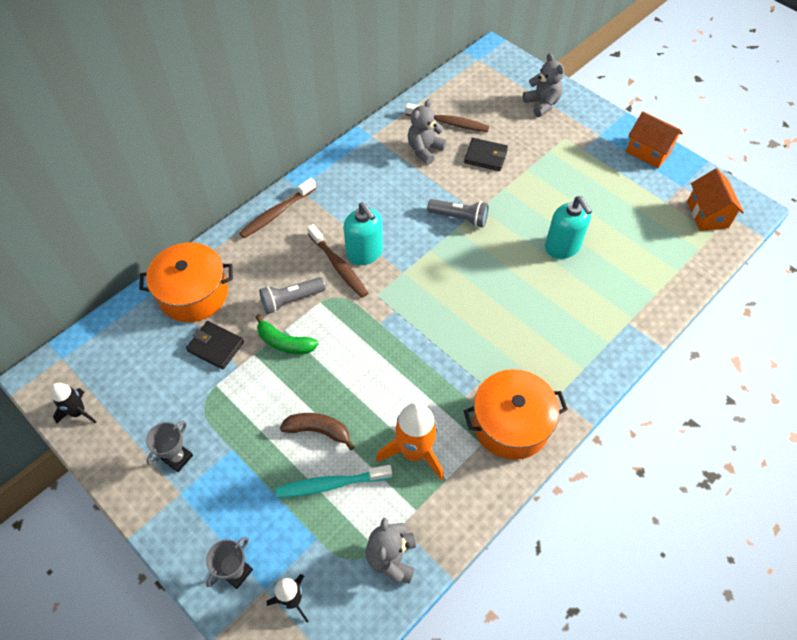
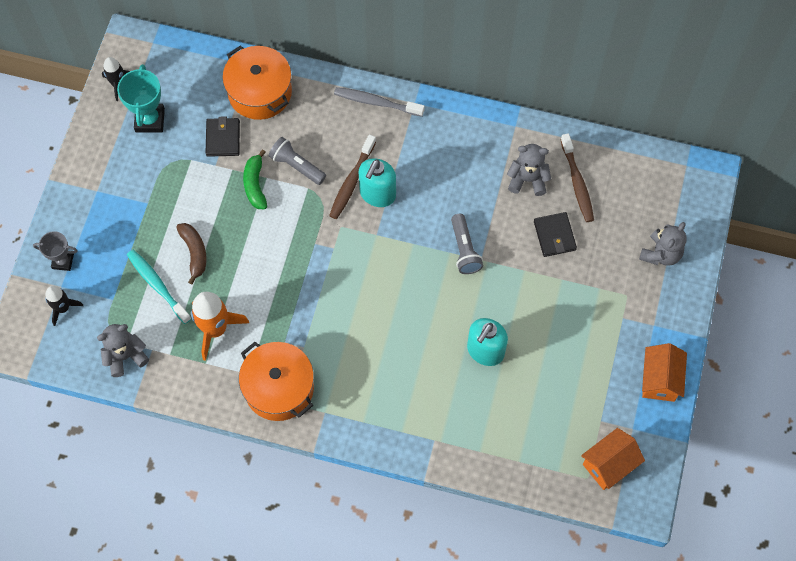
camera: 60 degrees right, 10 degrees up
grey trophy [146,421,193,472] -> none
brown toothbrush [239,178,316,238] -> grey toothbrush [334,87,425,117]
none -> turquoise trophy [117,64,165,133]

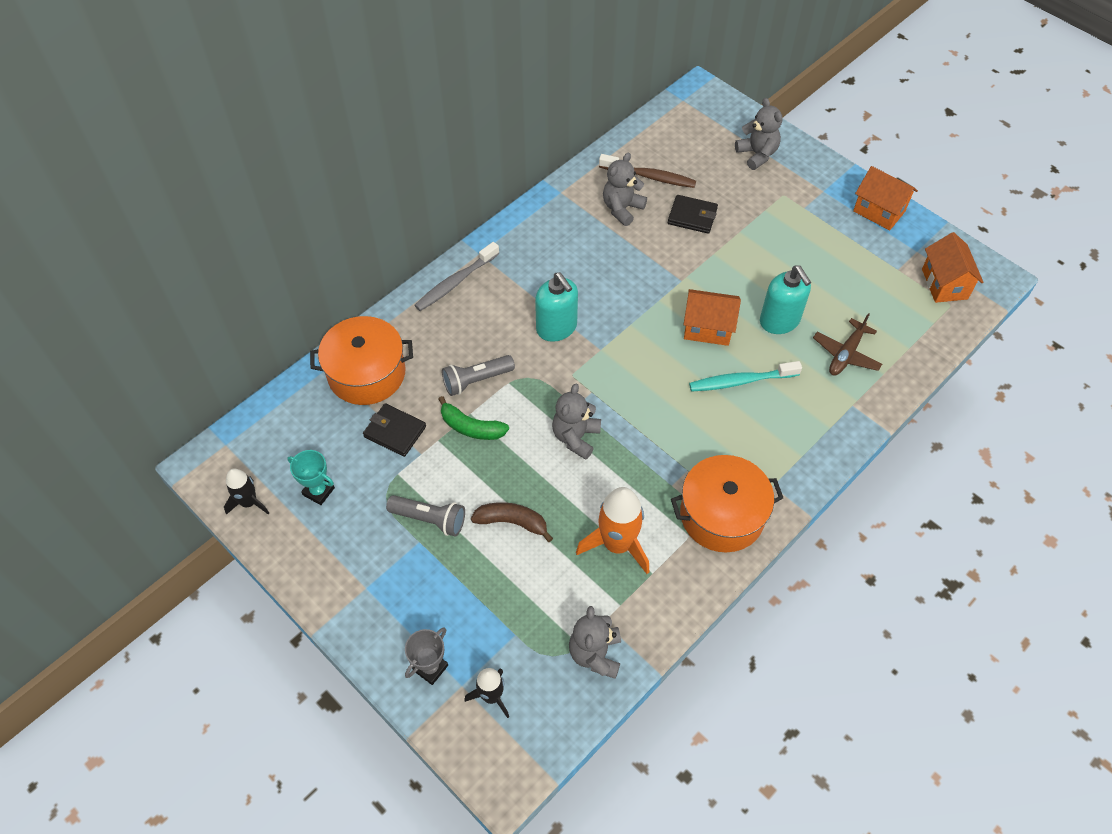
camera: 60 degrees left, 10 degrees down
turquoise trophy [117,64,165,133] -> turquoise trophy [287,450,335,505], size x0.65
turquoise toothbrush [127,250,191,324] -> turquoise toothbrush moved to [689,361,802,392]
brown toothbrush [329,135,376,219] -> none
grey flashlight [451,214,483,274] -> grey flashlight moved to [386,495,465,536]
none -> grey teddy bear [552,384,601,460]
none -> orange house [684,289,741,346]
none -> brown plane [813,313,882,376]

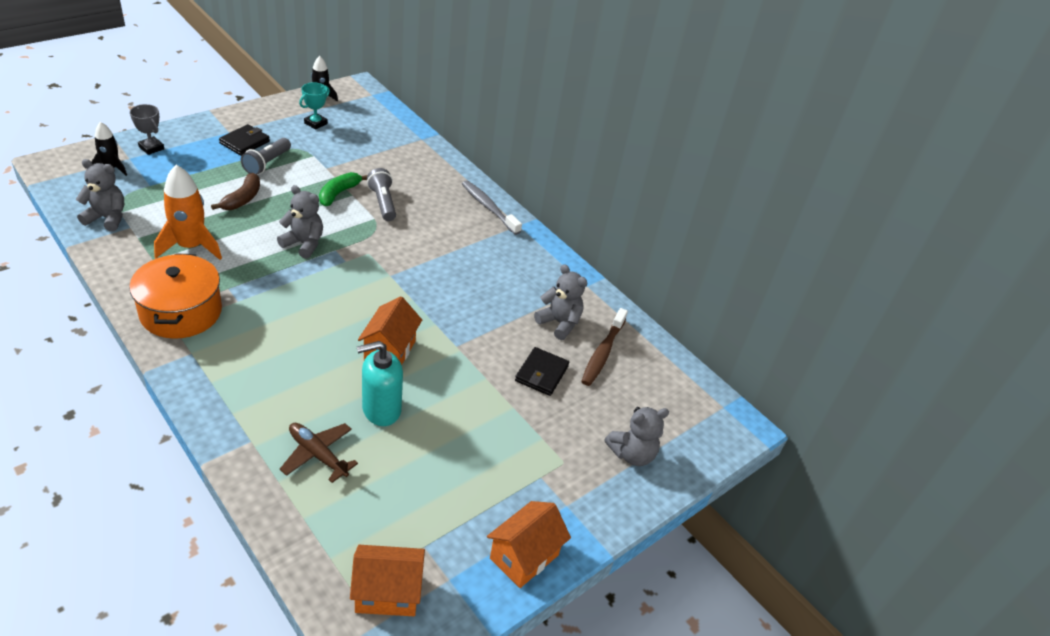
camera: 90 degrees right, 15 degrees down
orange pot [310,316,413,405] -> none
black wallet [363,403,426,457] -> black wallet moved to [219,124,270,156]
turquoise soap dispenser [535,272,578,342] -> none
turquoise toothbrush [689,361,802,392] -> none

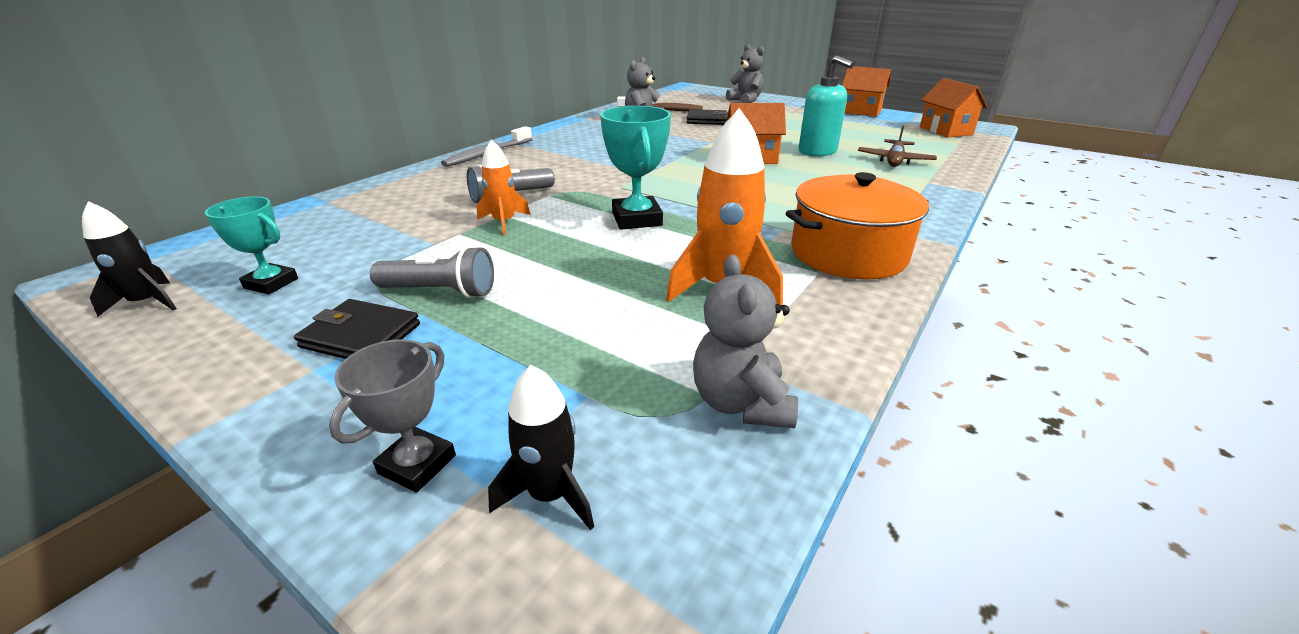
camera: 100 degrees left, 10 degrees down
brown banana [211,173,260,210] -> none
grey teddy bear [277,185,323,259] -> turquoise trophy [600,106,671,230]
green banana [319,172,367,206] -> orange rocket [477,139,530,235]

